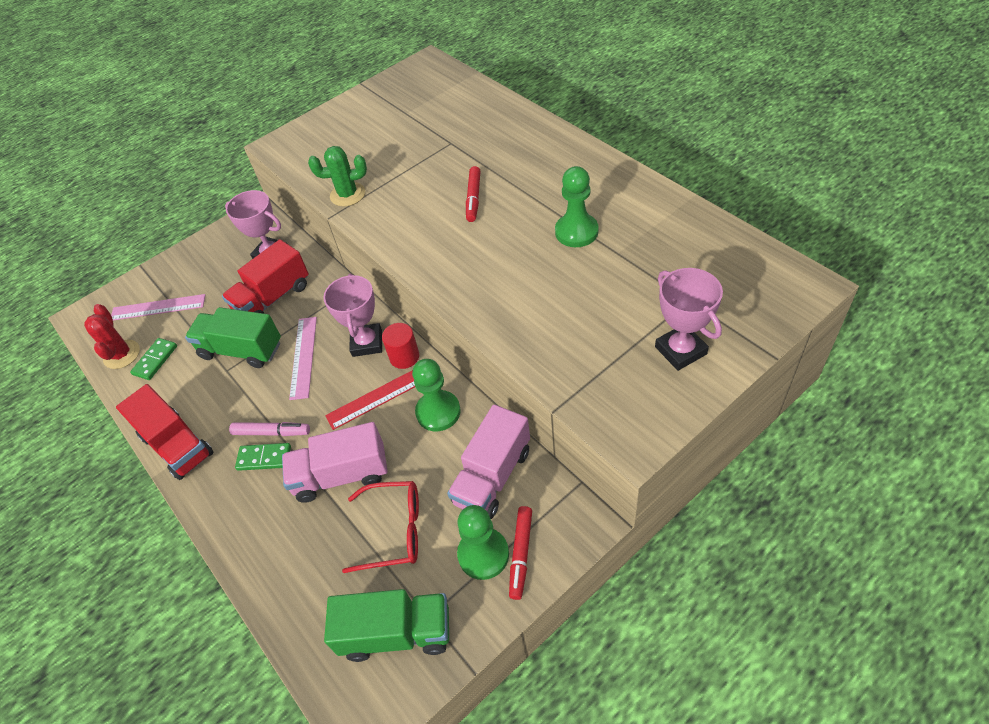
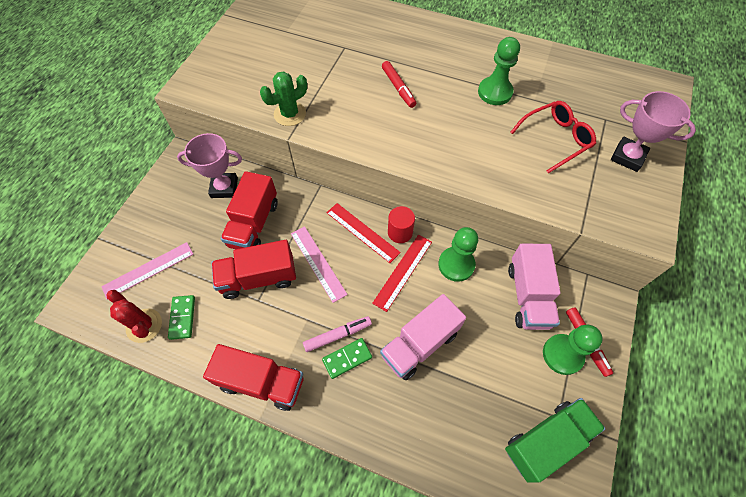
camera: 35 degrees left, 10 degrees up
green truck [185,307,281,368] -> red truck [211,240,296,299]
pink trophy [323,274,382,357] -> red ruler [327,203,401,263]
red glasses [342,481,419,573] -> red glasses moved to [510,101,596,173]

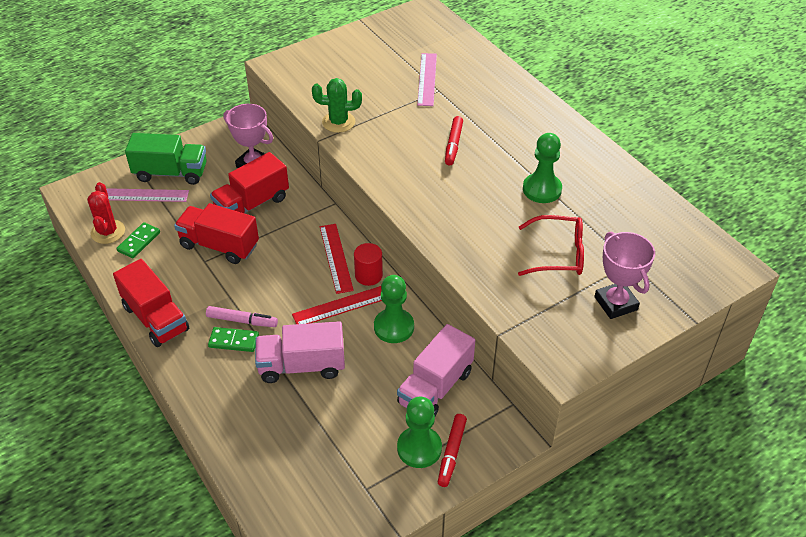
camera: 35 degrees right, 15 degrees down
pink ruler [291,226,348,303] -> pink ruler moved to [417,53,437,106]
green truck [505,398,605,483] -> green truck moved to [125,133,207,185]

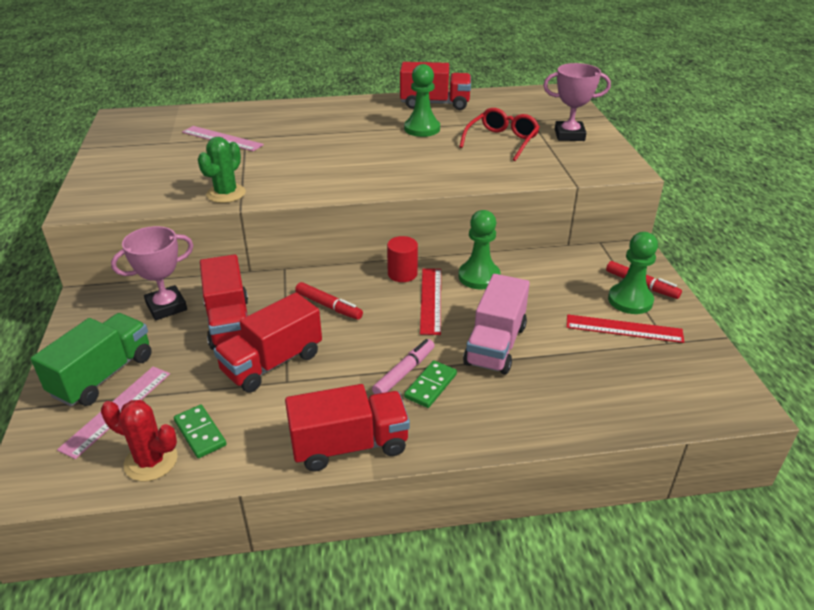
camera: 65 degrees left, 10 degrees down
red ruler [320,224,354,294] -> red ruler moved to [566,314,684,343]
pink truck [397,324,475,416] -> none
red marker [445,116,463,165] -> red marker moved to [295,282,363,320]
none -> red truck [400,62,471,110]

